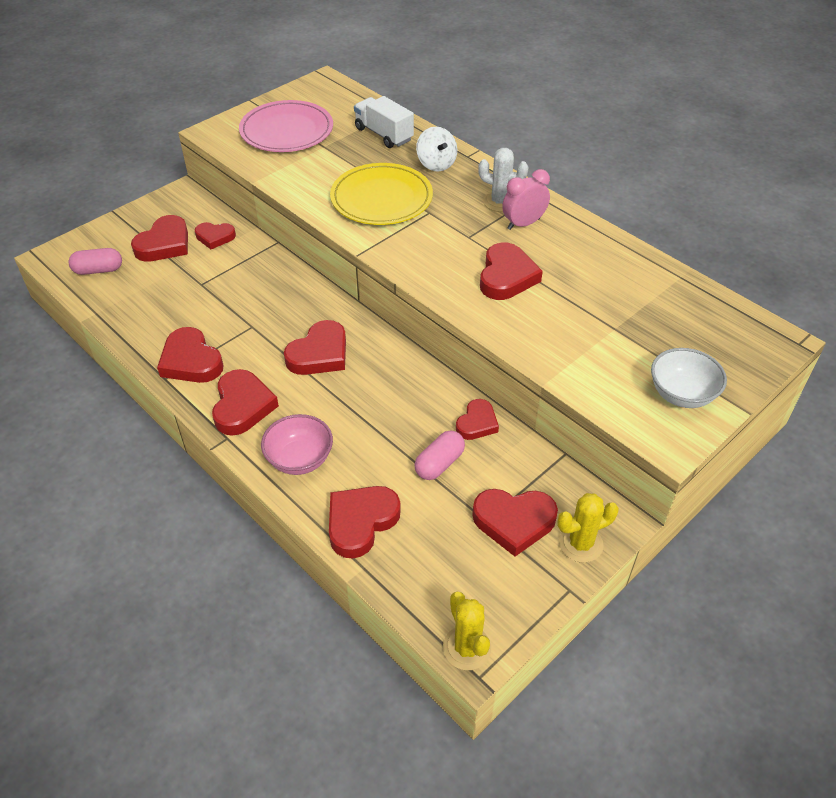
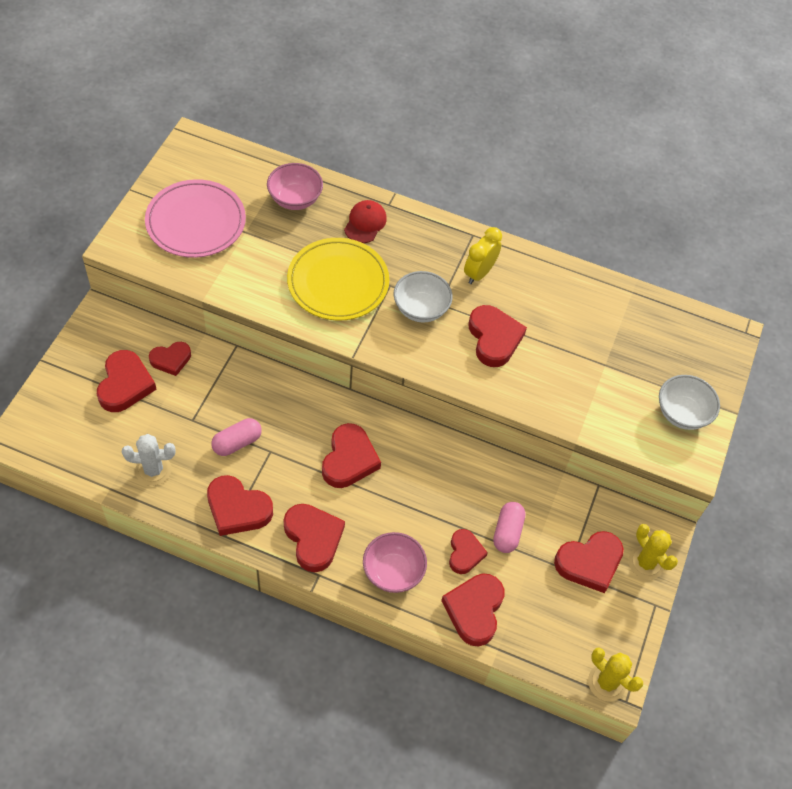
camera: 30 degrees left, 10 degrees up
pink capsule [68,248,122,275] -> pink capsule moved to [211,418,262,456]
white truck [354,96,414,148] -> pink bowl [267,163,323,210]
white spinning top [416,127,457,172] -> red cap [344,200,387,243]
red heart [456,399,499,440] -> red heart moved to [449,529,488,574]
white cactus [478,148,528,212] -> white cactus moved to [122,434,175,486]
pink clock [502,169,550,230] -> yellow clock [464,227,502,284]
yellow cactus [557,493,619,563] -> yellow cactus turned 75 degrees counterclockwise [629,524,678,580]
none -> white bowl [394,271,453,322]

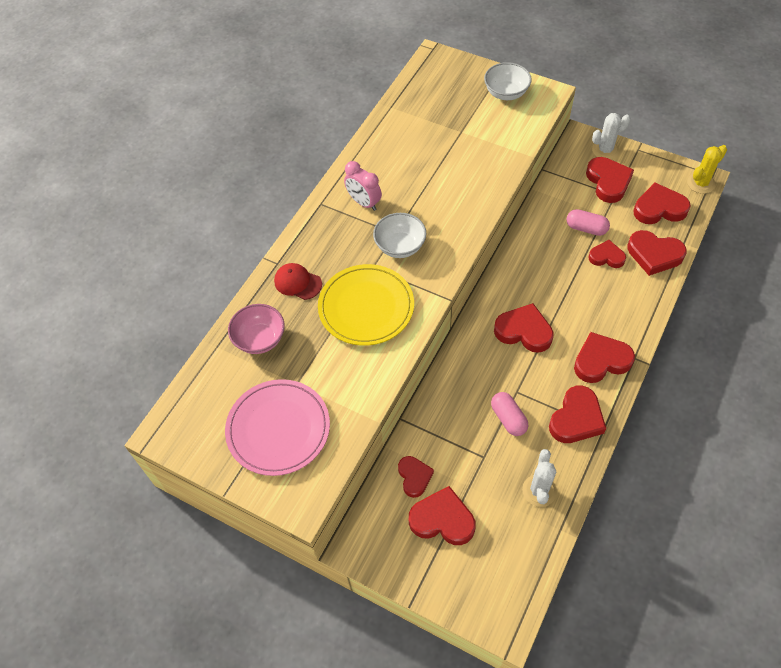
camera: 75 degrees left, 0 degrees up
pink bowl [363,532,427,593] -> none
yellow clock [464,227,502,284] -> pink clock [344,161,382,211]
red heart [469,305,527,367] -> red heart moved to [633,183,691,224]
yellow cactus [629,524,678,580] -> white cactus [592,113,630,159]

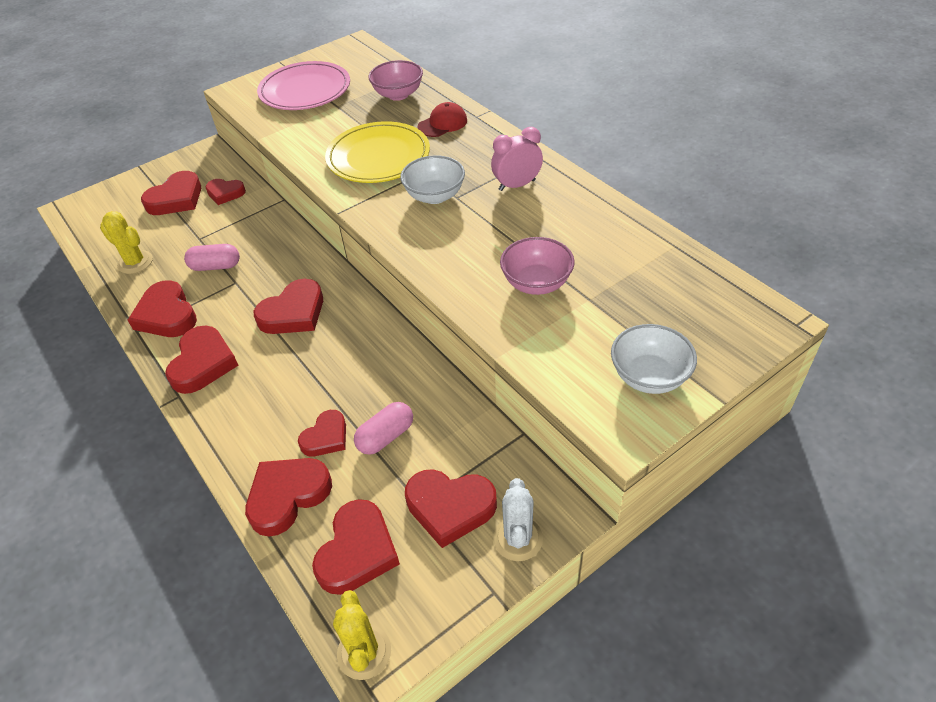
camera: 115 degrees right, 10 degrees down
white cactus [522,449,557,507] -> yellow cactus [100,211,153,274]
none -> pink bowl [500,237,575,295]

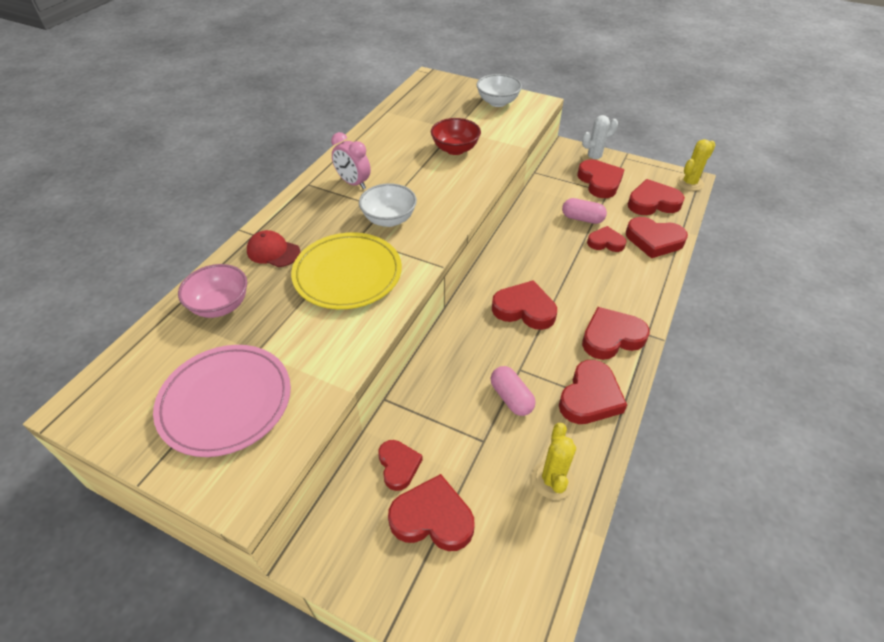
camera: 120 degrees left, 0 degrees up
pink bowl [500,237,575,295] -> red bowl [431,118,481,155]

